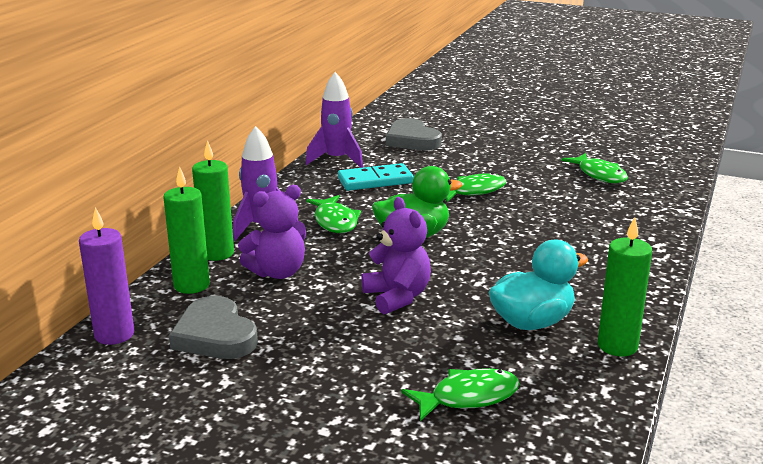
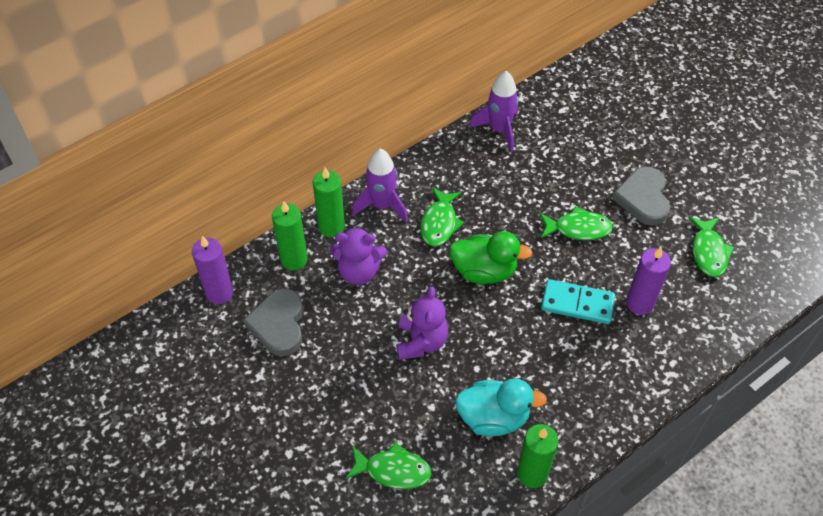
camera: 30 degrees right, 30 degrees up
turquoise domino [338,163,414,191] -> turquoise domino moved to [541,279,615,324]
grey heart [386,118,442,150] -> grey heart moved to [612,167,670,226]
none -> purple candle [626,247,671,315]

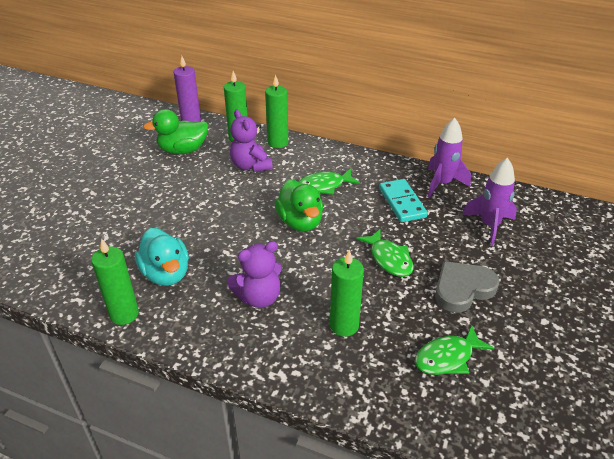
camera: 60 degrees right, 15 degrees down
grey heart [243,288,303,356] -> green duck [143,109,208,154]
green fish [345,442,432,489] -> none
purple rocket [352,149,408,222] -> purple rocket moved to [462,158,517,246]
purple teddy bear [396,286,448,360] -> purple teddy bear moved to [227,241,282,308]
turquoise domino [541,279,615,324] -> turquoise domino moved to [379,179,428,222]
purple candle [626,247,671,315] -> green candle [330,250,364,337]

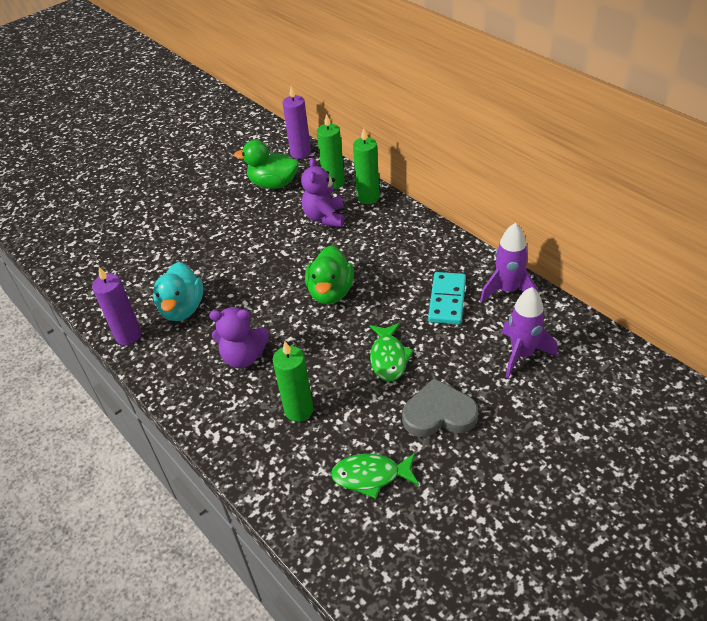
camera: 30 degrees right, 5 degrees up
green candle [91,238,139,325] -> purple candle [92,267,141,345]
green fish [299,169,360,195] -> none

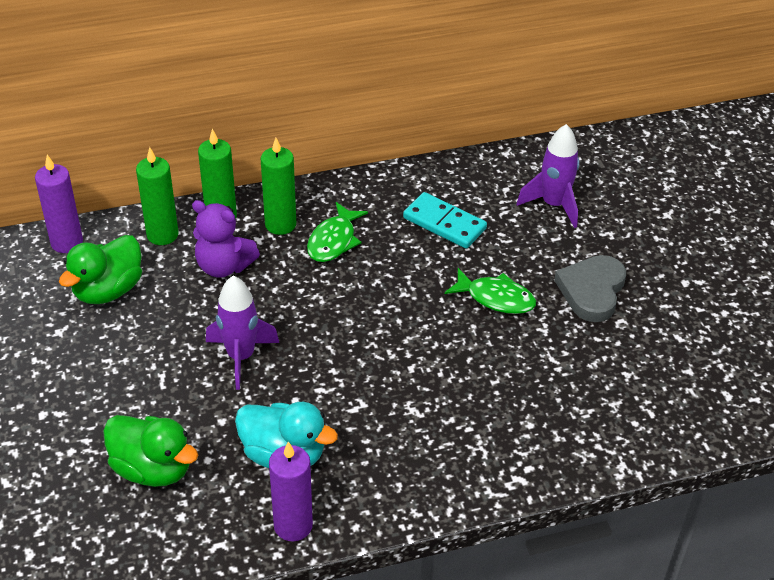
camera: 70 degrees left, 0 degrees up
purple teddy bear [209,307,269,368] -> none
green candle [273,342,314,422] -> green candle moved to [261,138,296,235]
green duck [305,245,354,304] -> green duck moved to [103,415,198,487]
green fish [331,453,419,499] -> green fish moved to [307,202,368,262]
purple rocket [480,223,538,303] -> purple rocket moved to [206,276,279,390]

